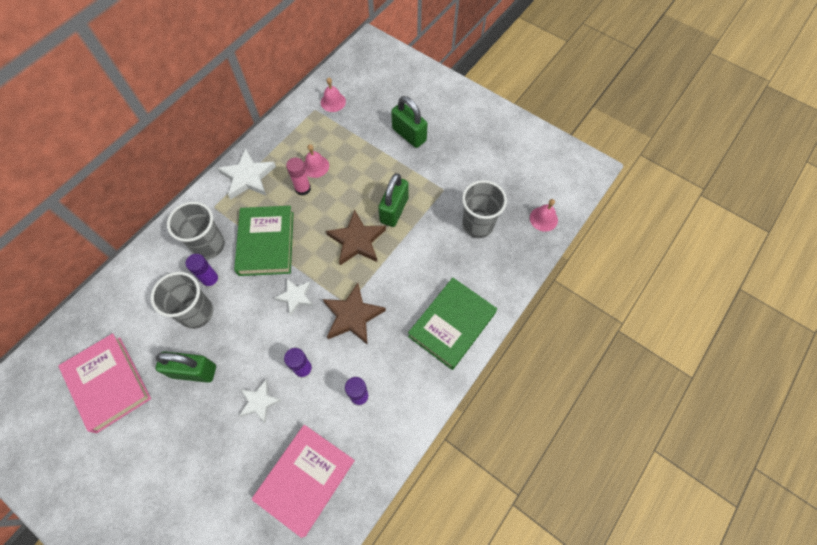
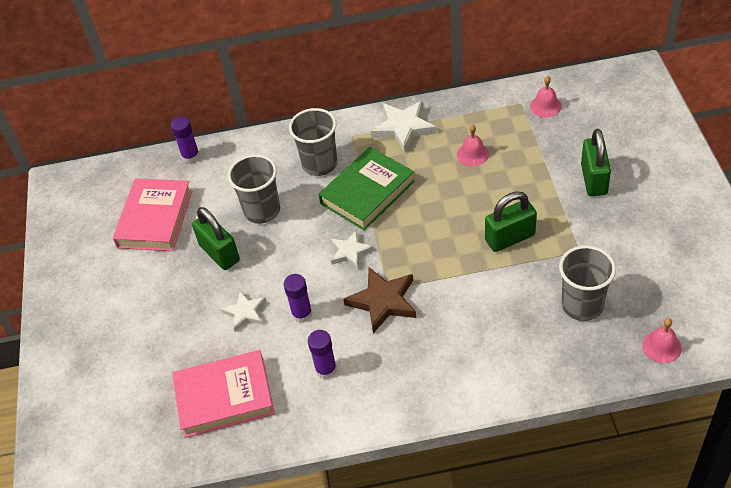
camera: 50 degrees right, 15 degrees down
purple glue stick [186,254,220,288] -> purple glue stick moved to [171,117,200,163]
pink glue stick [286,158,311,196] -> none
brown star [326,210,386,265] -> none
green book [408,278,497,370] -> none

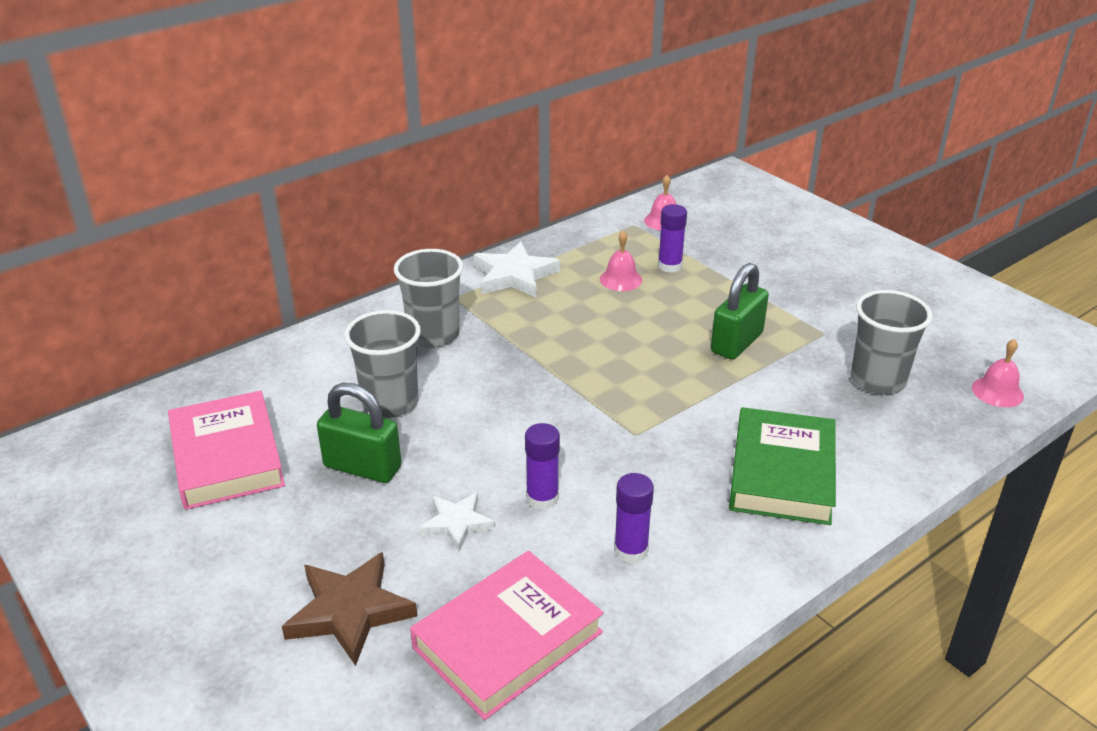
camera: 35 degrees left, 15 degrees down
purple glue stick [171,117,200,163] -> purple glue stick moved to [658,204,687,273]
green book [319,147,415,230] -> green book moved to [729,407,836,525]
white star [331,231,374,269] -> none
brown star [343,267,416,333] -> brown star moved to [282,552,417,666]
green padlock [581,129,611,196] -> none

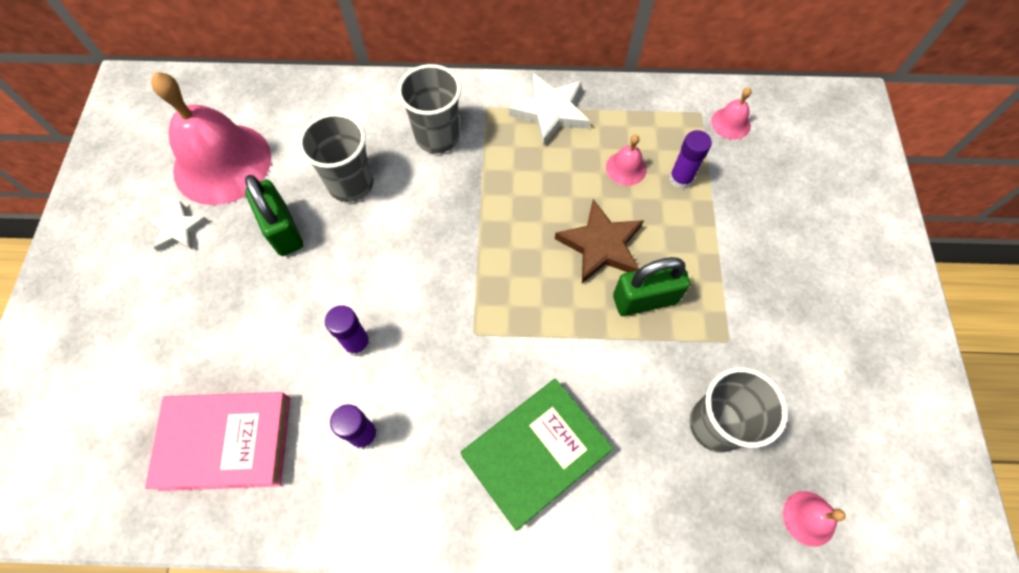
camera: 40 degrees right, 30 degrees up
pink book [168,390,285,510] -> pink bell [151,72,271,205]
brown star [282,552,417,666] -> brown star moved to [555,199,644,283]
white star [419,492,495,552] -> white star moved to [149,201,208,251]

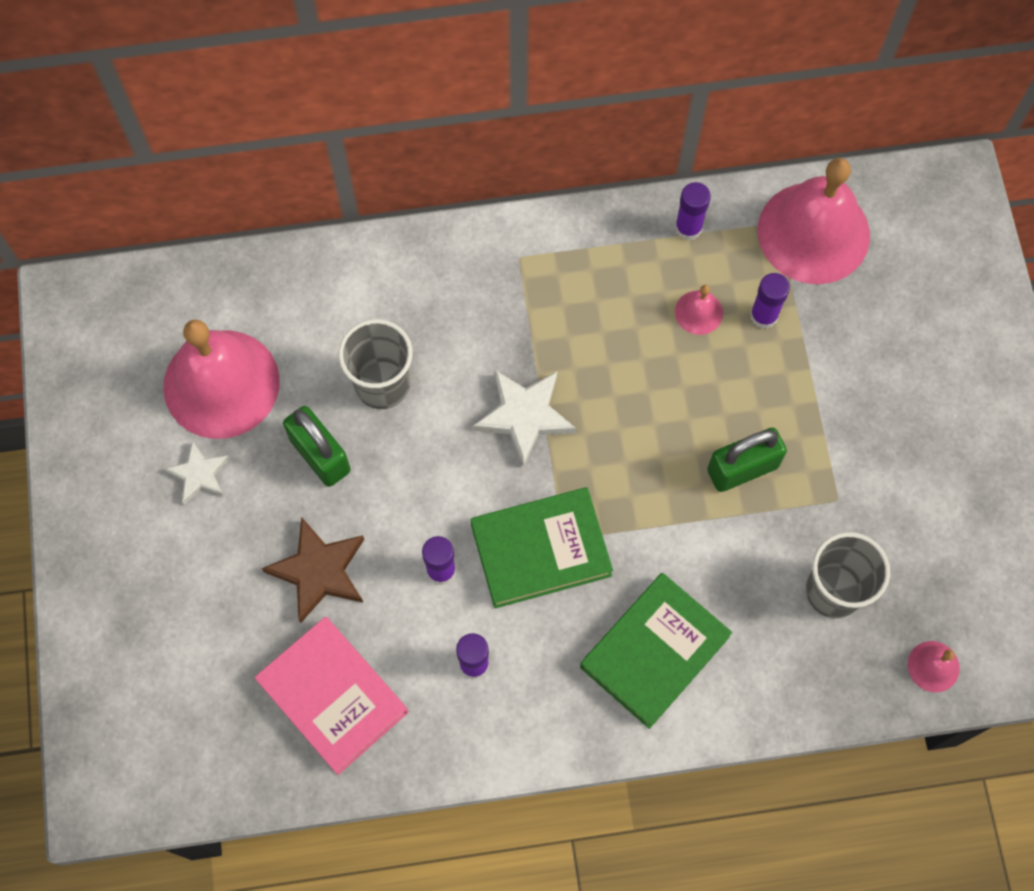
camera: 10 degrees left, 5 degrees up
pink book [145,392,290,491] -> pink book turned 60 degrees clockwise [254,617,408,775]
grey cup [397,64,461,153] -> none
white star [509,74,590,146] -> white star moved to [473,370,576,467]
brown star [555,199,644,283] -> brown star moved to [261,517,364,623]
pink bell [711,87,752,140] -> pink bell [758,158,870,284], size x2.37
none -> green book [471,487,613,608]
none -> purple glue stick [675,182,711,240]

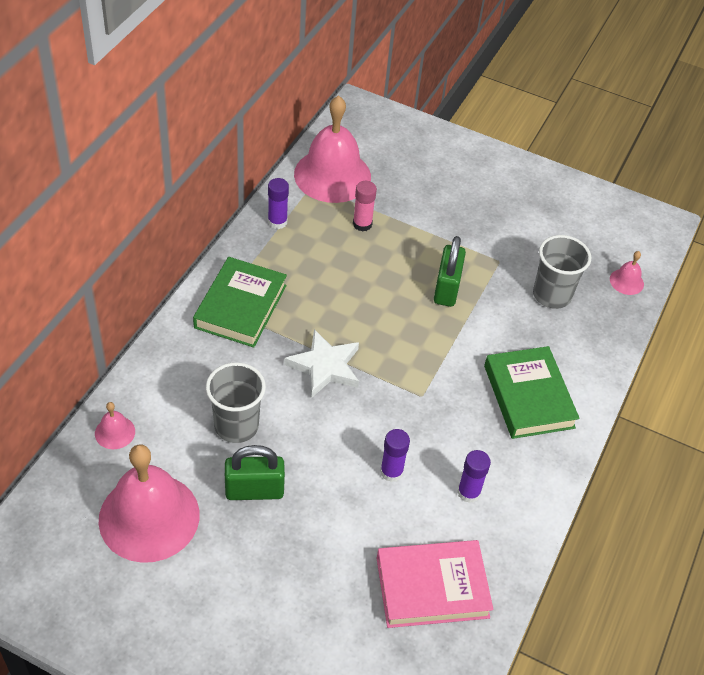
camera: 60 degrees left, 20 degrees down
white star [164,441,230,504] -> none
brown star [261,517,364,623] -> none
green book [471,487,613,608] -> green book moved to [193,257,287,348]
pink bell [675,285,723,335] -> pink bell moved to [95,402,135,449]
purple glue stick [750,273,790,329] -> pink glue stick [353,181,377,232]

